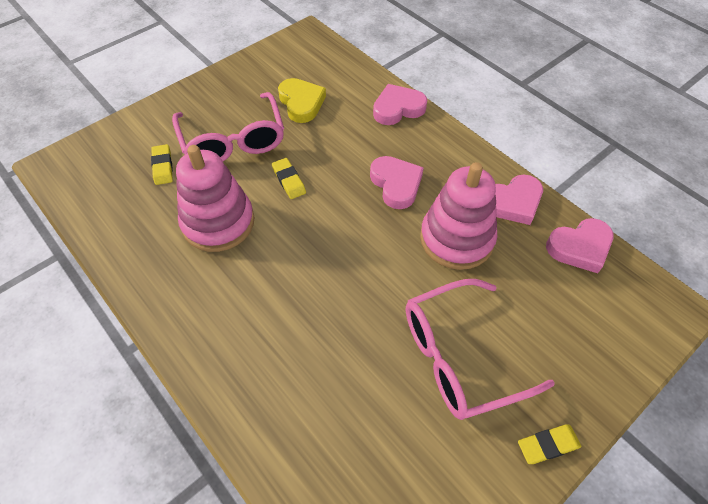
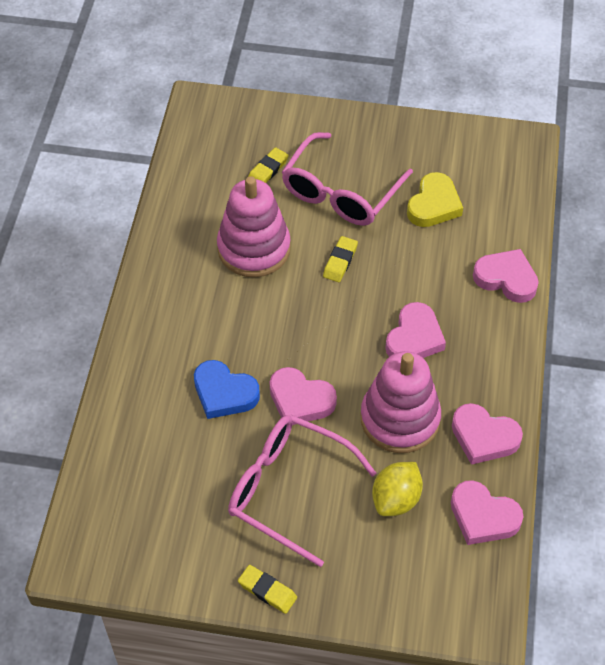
camera: 50 degrees right, 0 degrees up
none -> blue heart [194,360,260,419]
none -> pink heart [270,367,337,425]
none -> yellow lemon [372,462,423,516]

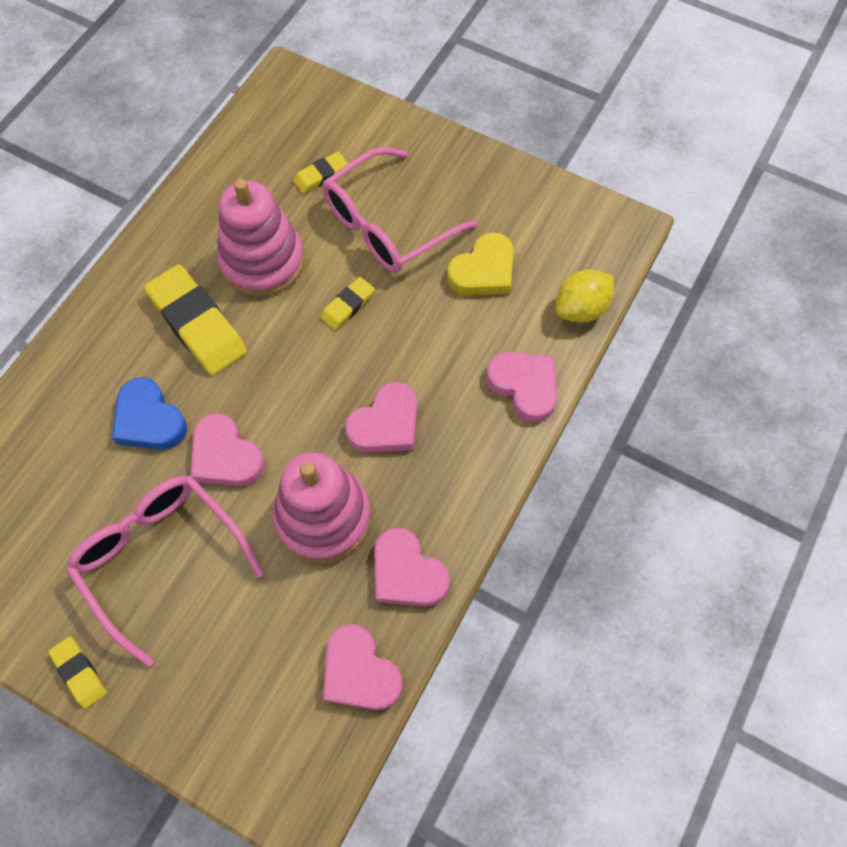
camera: 20 degrees right, 10 degrees up
yellow lemon [372,462,423,516] -> yellow lemon moved to [556,269,614,323]
none -> yellow eraser [144,264,247,375]

